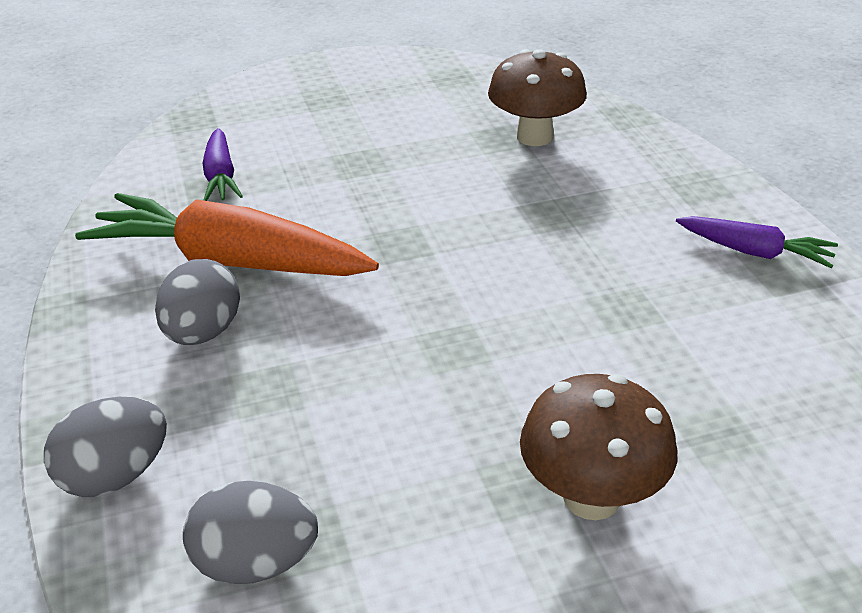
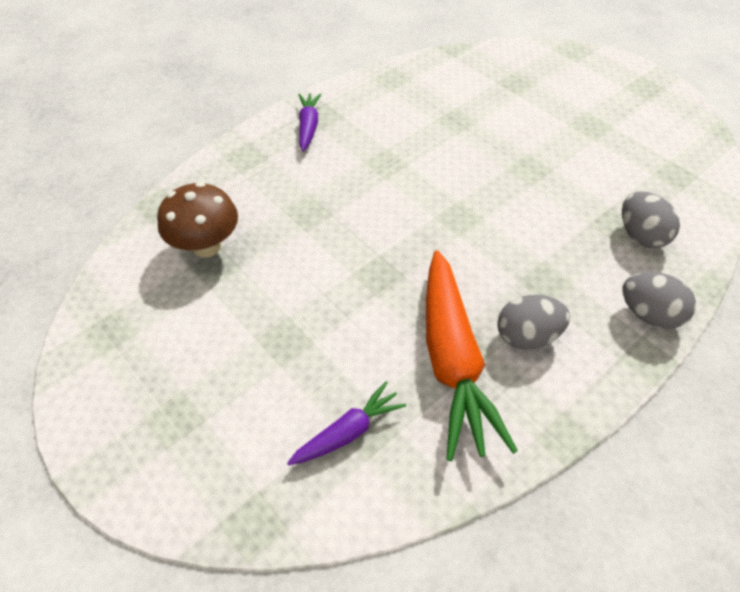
camera: 115 degrees left, 15 degrees up
brown mushroom [520,374,677,520] -> none

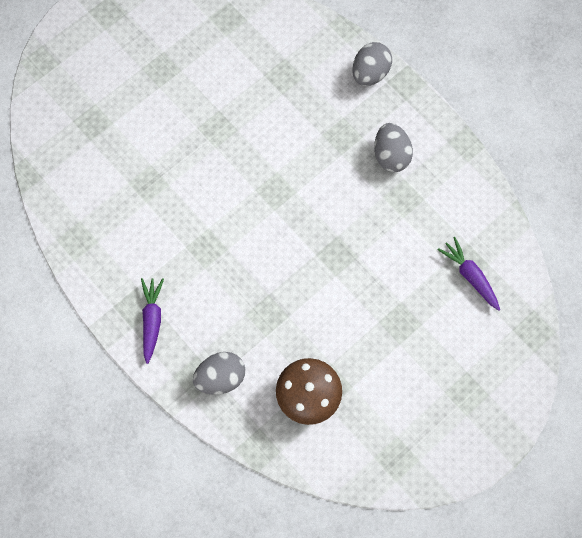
camera: 90 degrees left, 20 degrees up
purple carrot [299,94,321,151] -> purple carrot turned 90 degrees clockwise [141,278,164,364]
orange carrot [426,250,518,461] -> none
grey egg [622,191,680,248] -> grey egg moved to [193,352,245,395]

